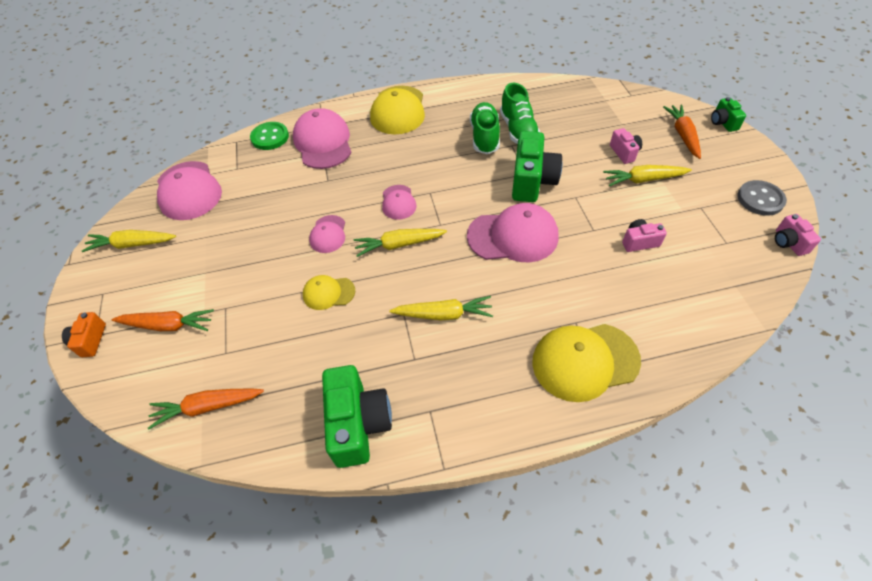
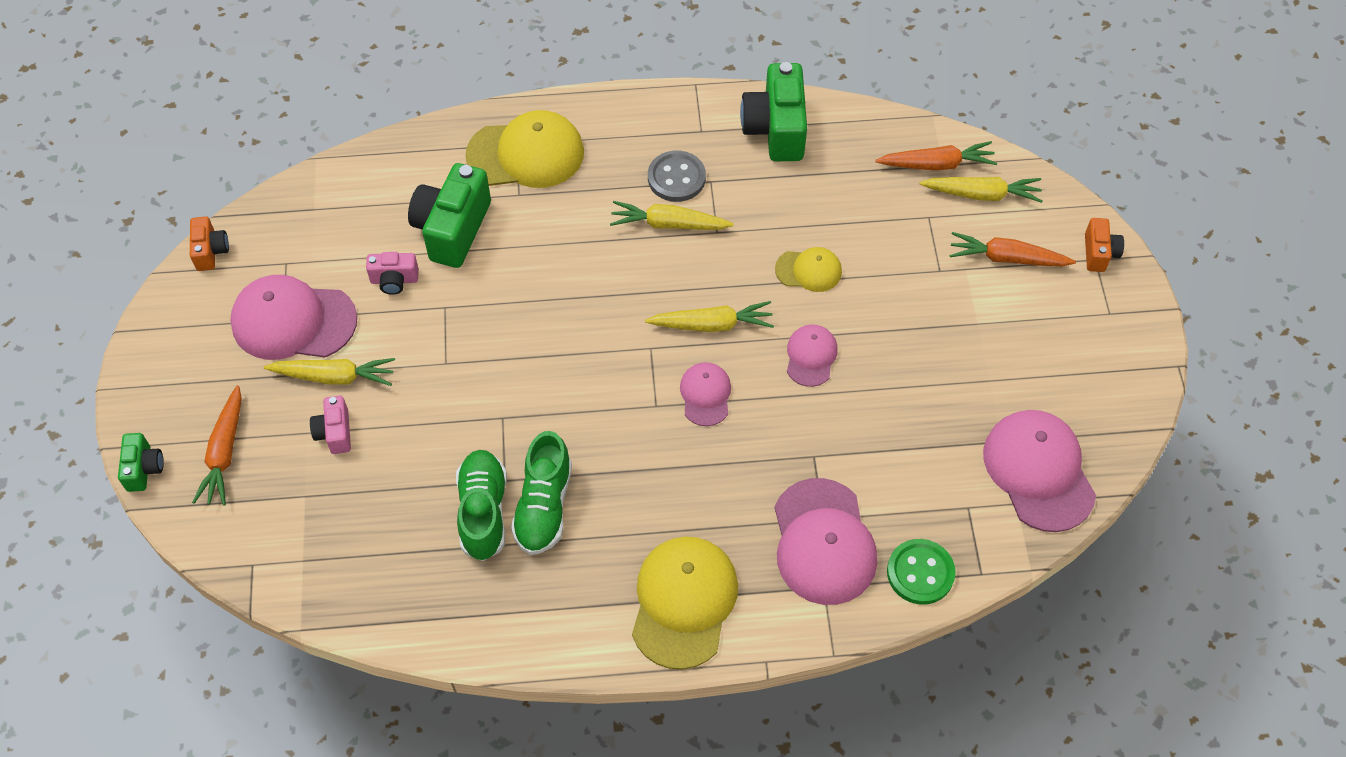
camera: 175 degrees left, 5 degrees up
yellow carrot [82,230,176,252] -> yellow carrot moved to [920,177,1043,203]
pink cap [467,203,559,262] -> pink cap moved to [230,275,357,360]
green camera [512,131,562,202] -> green camera moved to [408,163,491,268]
grey button [737,180,787,216] -> grey button moved to [648,151,706,202]
pink camera [775,214,821,256] -> orange camera [190,216,229,271]

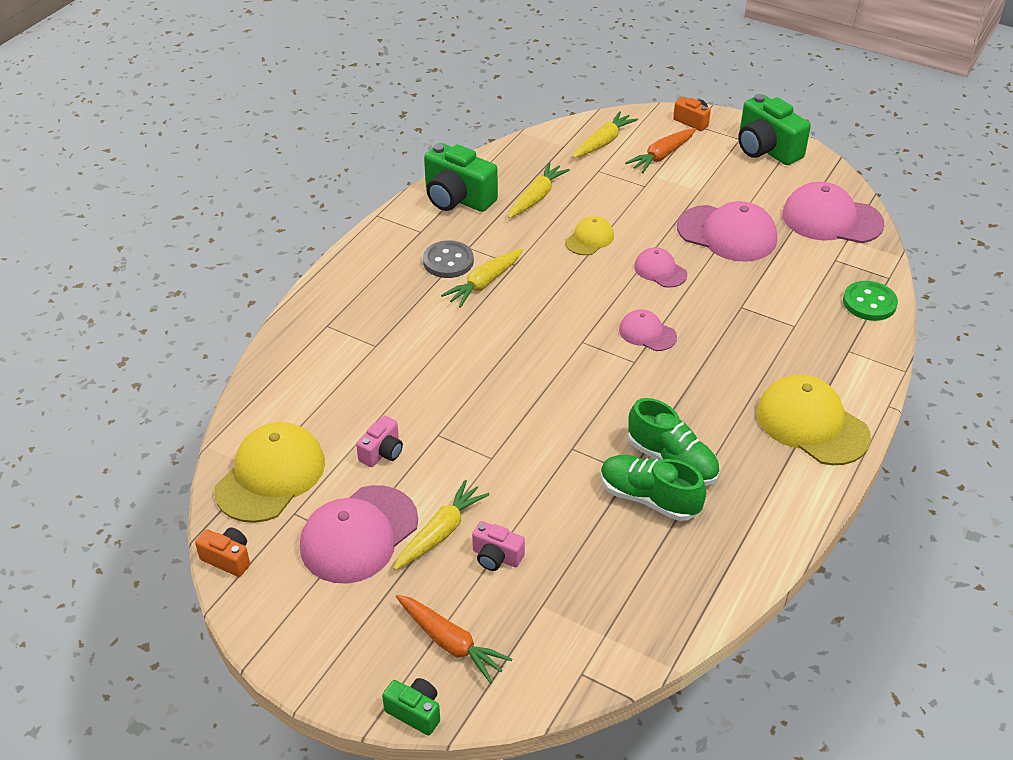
camera: 55 degrees left, 15 degrees down
green camera [408,163,491,268] -> green camera moved to [738,94,811,165]
yellow cap [465,110,584,188] -> yellow cap moved to [214,422,325,523]
yellow carrot [645,301,774,332] -> yellow carrot moved to [508,162,570,218]
pink cap [774,478,877,605] -> pink cap moved to [677,201,777,262]
orange carrot [875,141,997,171] -> none

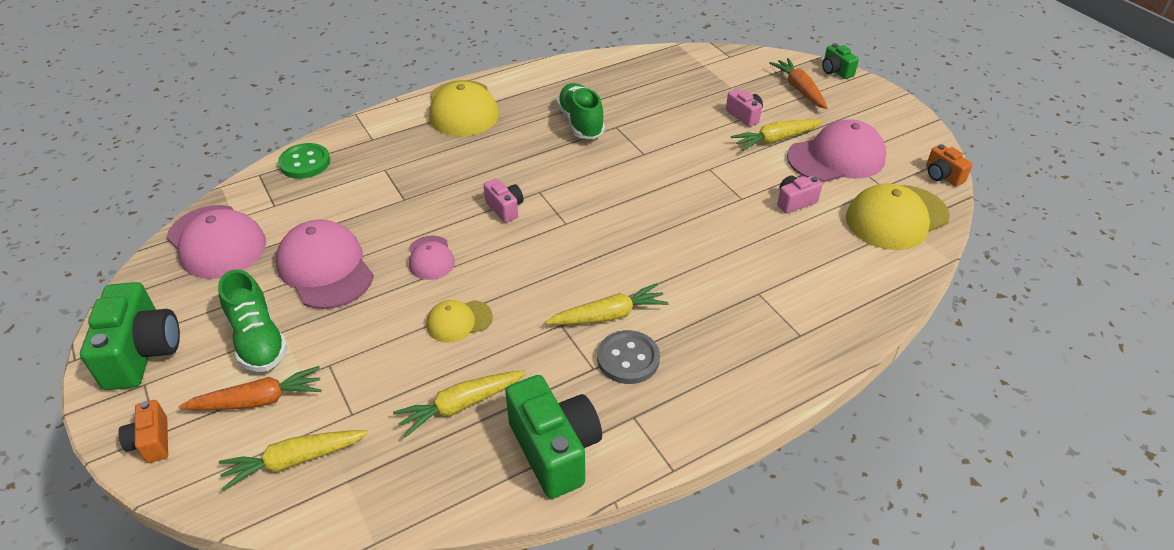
camera: 150 degrees left, 0 degrees up
green shoe [600,455,706,521] -> green shoe moved to [218,269,288,372]
pink cap [619,309,677,351] -> pink camera [484,178,523,223]

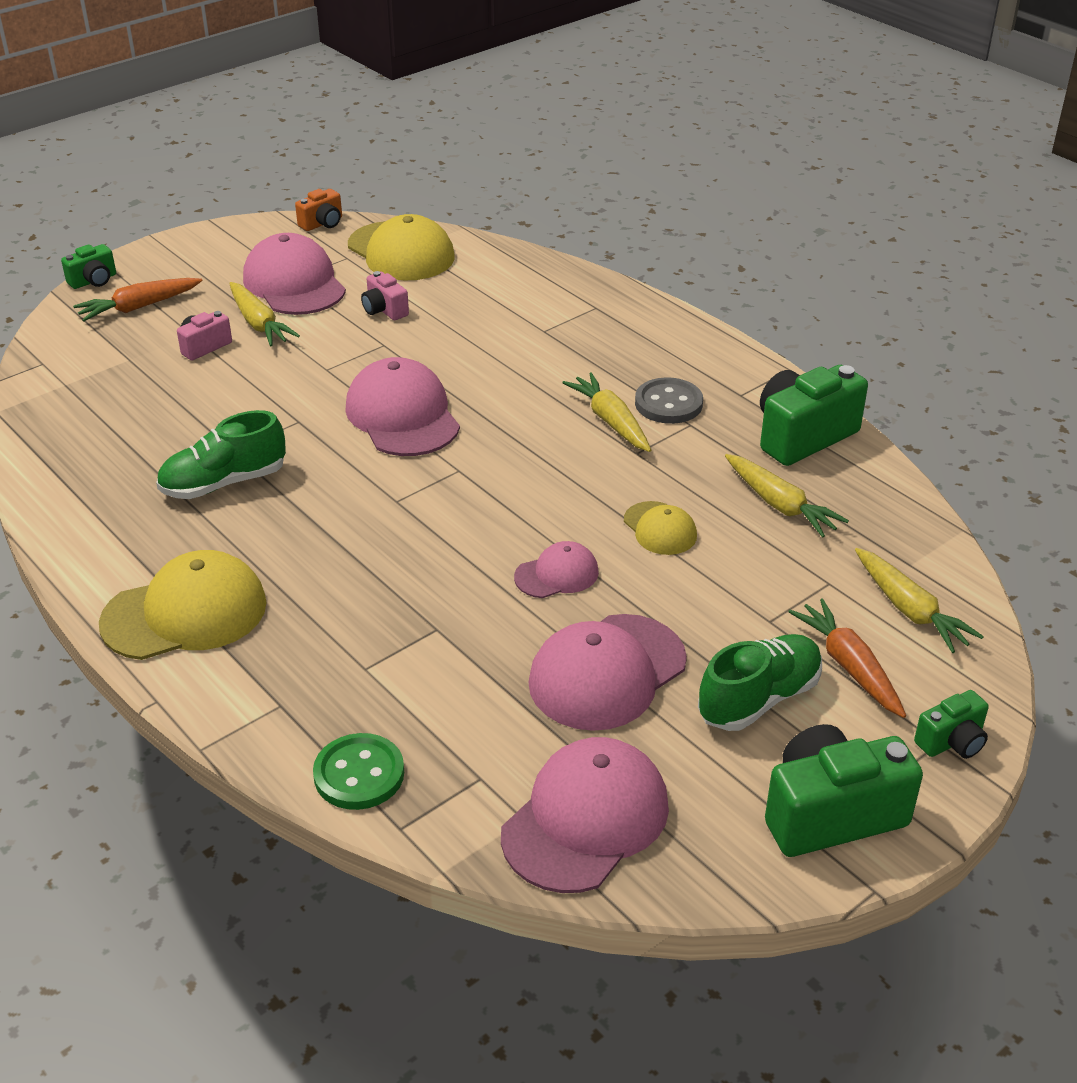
camera: 100 degrees left, 5 degrees down
orange camera [118,400,168,463] -> green camera [914,690,989,759]
pink camera [484,178,523,223] -> none
none -> pink cap [345,357,460,456]

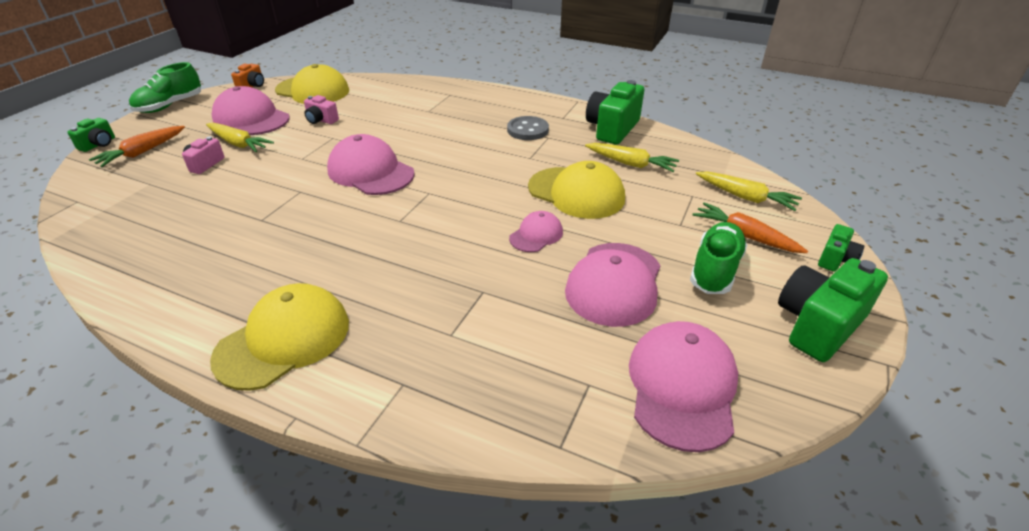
camera: 25 degrees left, 0 degrees up
green shoe [156,410,286,499] -> green shoe moved to [129,62,201,113]
green button [313,733,404,810] -> none
yellow carrot [562,372,651,452] -> none
yellow cap [624,501,697,555] -> yellow cap [528,161,625,219], size x1.84

